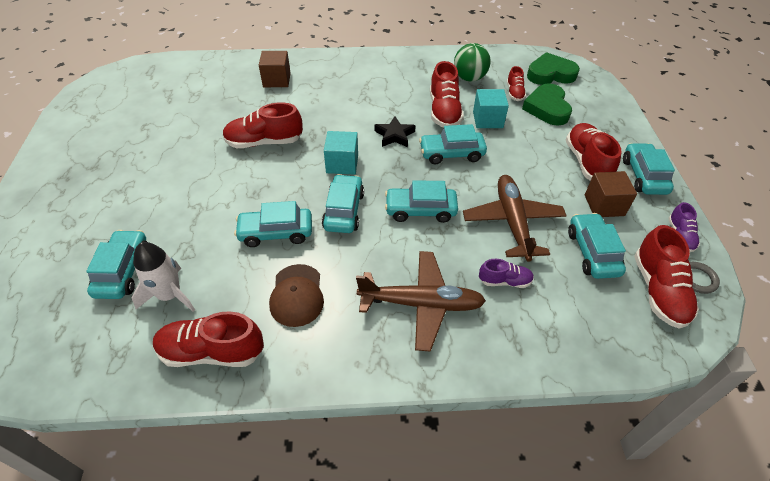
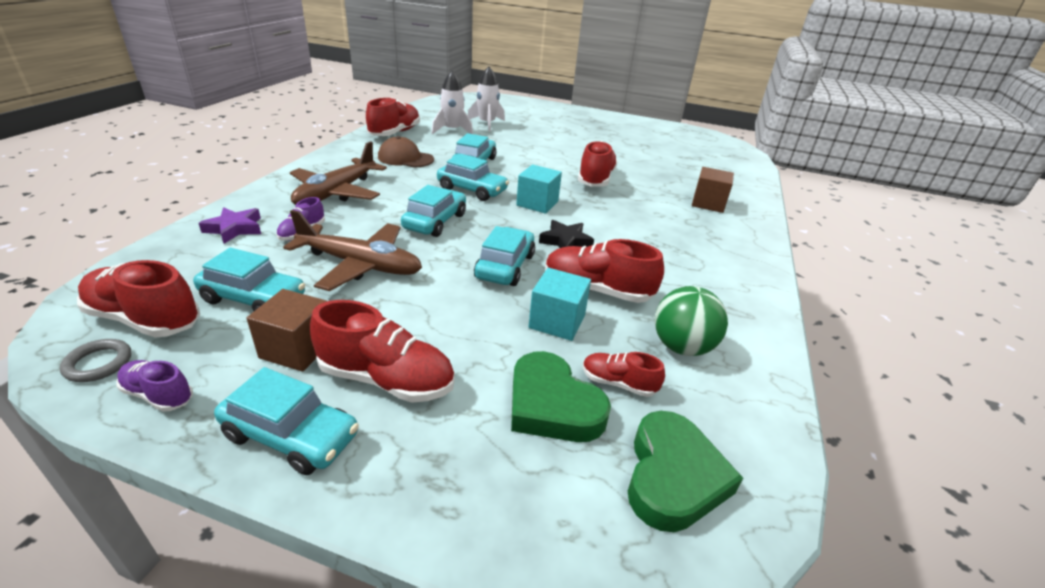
camera: 110 degrees right, 15 degrees down
turquoise car [86,230,147,299] -> white rocket [468,67,505,132]
green heart [522,83,572,125] -> green heart turned 150 degrees counterclockwise [511,351,611,442]
none -> purple star [199,207,261,244]

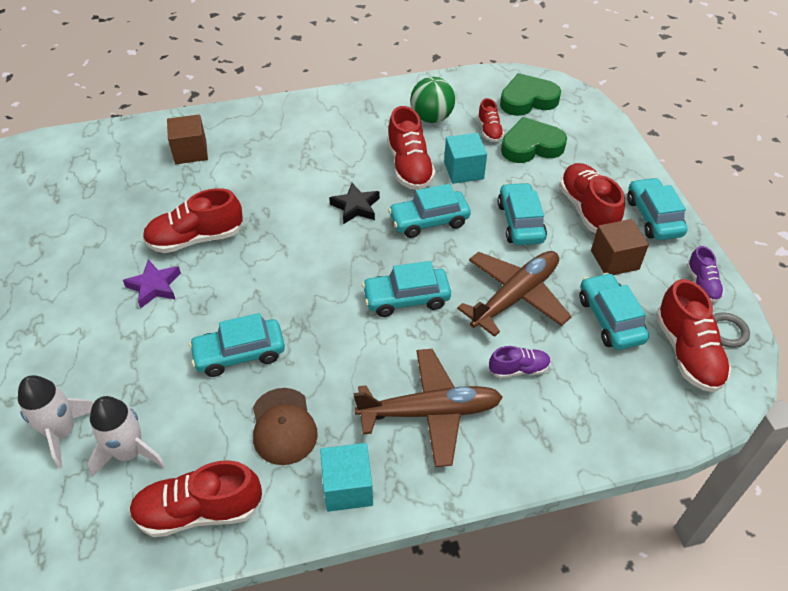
camera: 120 degrees left, 15 degrees up
purple star [199,207,261,244] -> purple star moved to [123,260,181,308]
brown plane [283,210,422,291] -> brown plane turned 60 degrees clockwise [457,251,572,337]
turquoise car [437,154,509,201] -> turquoise car moved to [497,182,547,245]
green heart [511,351,611,442] -> green heart turned 120 degrees counterclockwise [501,117,567,163]
turquoise cube [516,165,562,214] -> turquoise cube moved to [320,443,373,512]

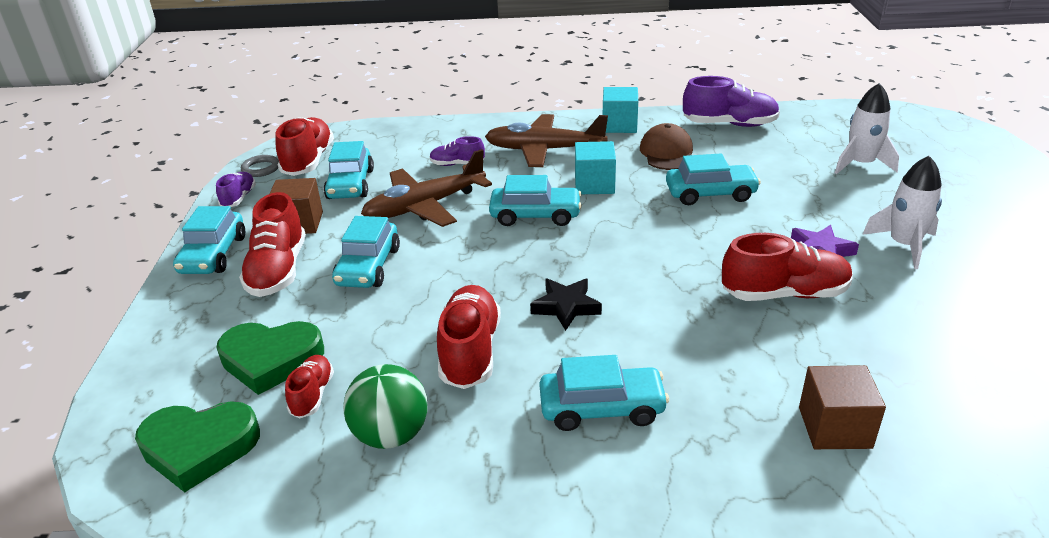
camera: 165 degrees left, 15 degrees down
white rocket [87,396,166,477] -> white rocket moved to [862,156,942,269]
red shoe [129,460,262,537] -> purple shoe [683,76,780,127]
turquoise car [388,184,471,238] -> turquoise car moved to [539,355,669,431]
turquoise cube [444,133,487,184] -> turquoise cube moved to [575,141,616,194]

